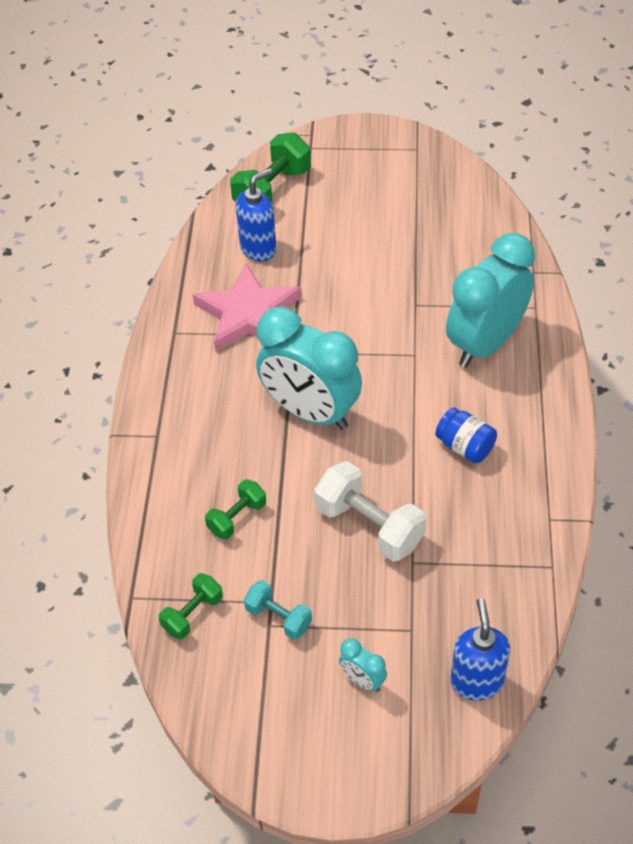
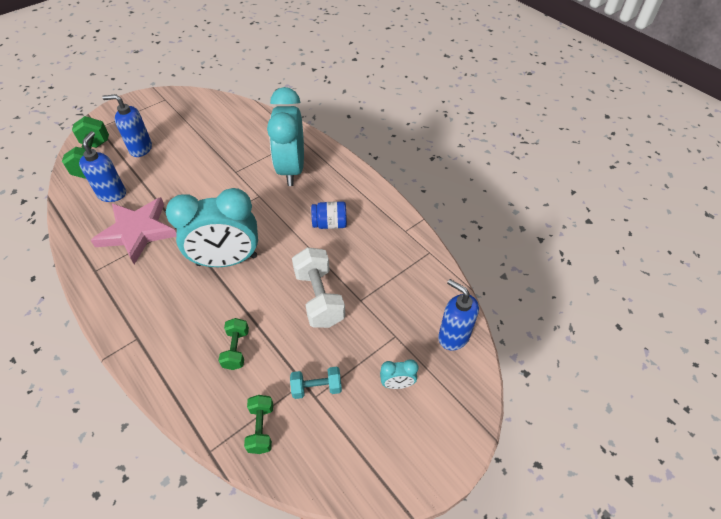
camera: 45 degrees left, 0 degrees up
white dumbbell [315,461,426,562] -> white dumbbell turned 75 degrees clockwise [292,247,345,328]
none -> blue soap dispenser [102,95,152,157]

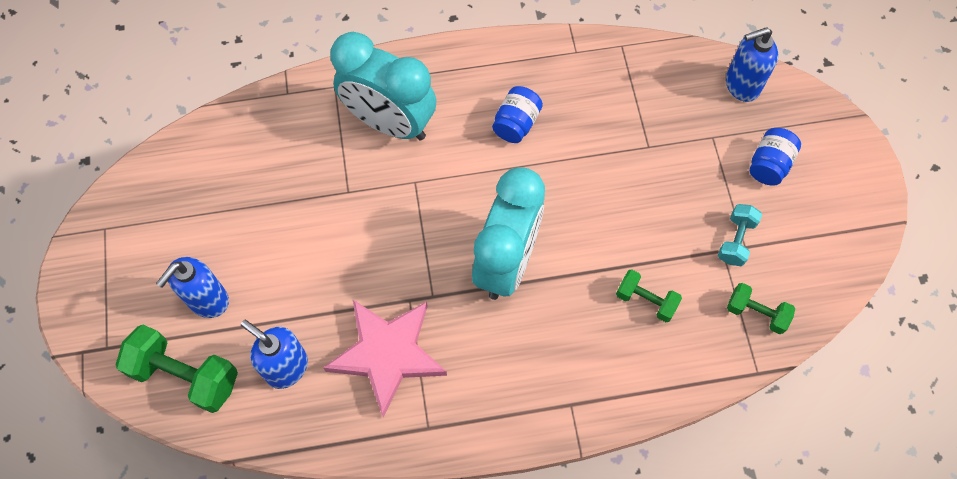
camera: 60 degrees left, 15 degrees up
white dumbbell [292,247,345,328] -> none
turquoise clock [380,359,418,389] -> blue jar [750,128,801,186]

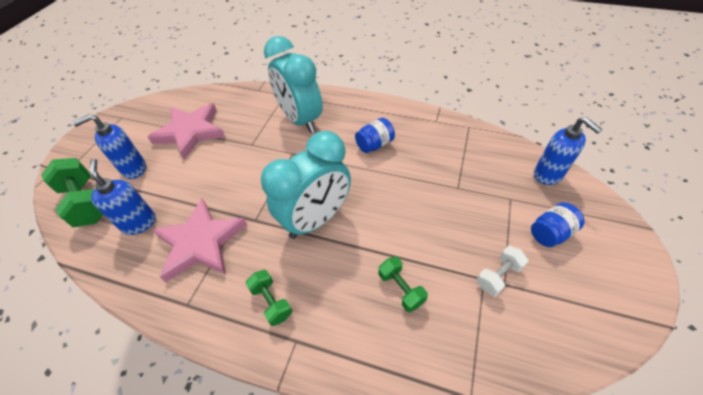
camera: 30 degrees right, 15 degrees down
turquoise dumbbell [718,204,762,266] -> white dumbbell [477,246,528,296]
blue soap dispenser [726,27,778,102] -> blue soap dispenser turned 135 degrees counterclockwise [534,117,602,185]
green dumbbell [727,283,795,334] -> green dumbbell moved to [245,270,292,326]
none -> pink star [148,103,225,160]

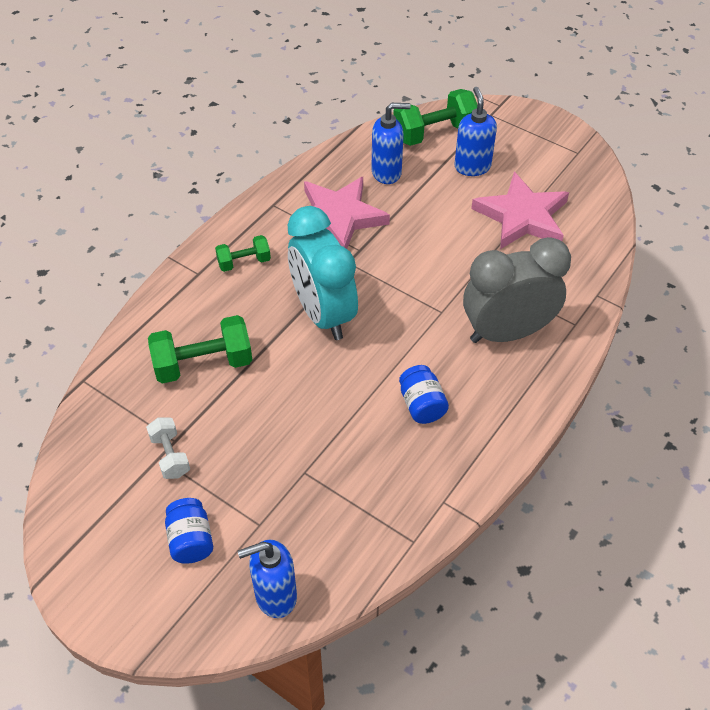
camera: 105 degrees right, 0 degrees up
turquoise clock [264,36,323,133] -> grey clock [463,237,571,343]
green dumbbell [378,257,428,312] -> green dumbbell [148,315,252,384], size x1.73

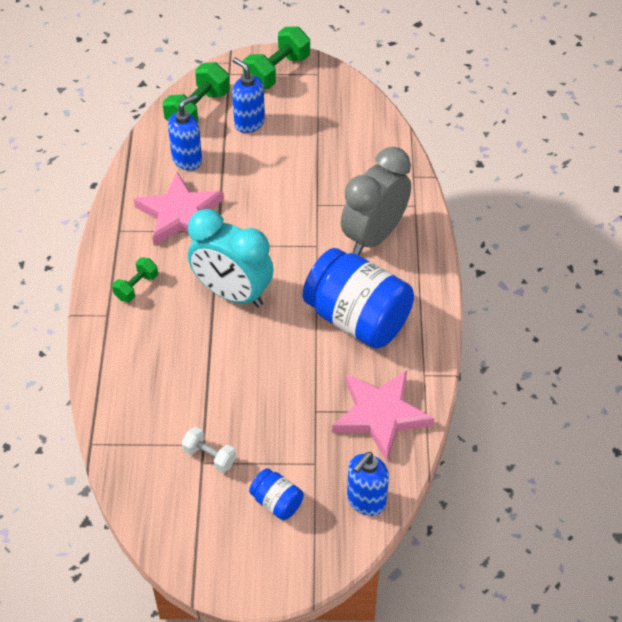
camera: 35 degrees left, 0 degrees up
green dumbbell [148,315,252,384] -> green dumbbell moved to [243,26,310,89]
blue jar [399,365,449,424] -> blue jar [303,248,414,349], size x2.24
pink star [471,172,569,249] -> pink star moved to [332,371,434,461]

